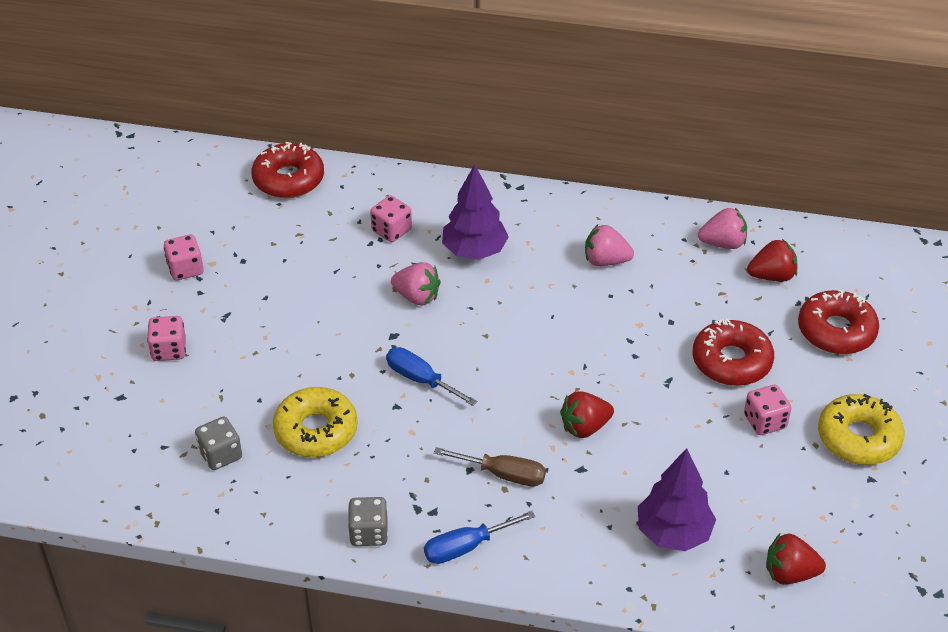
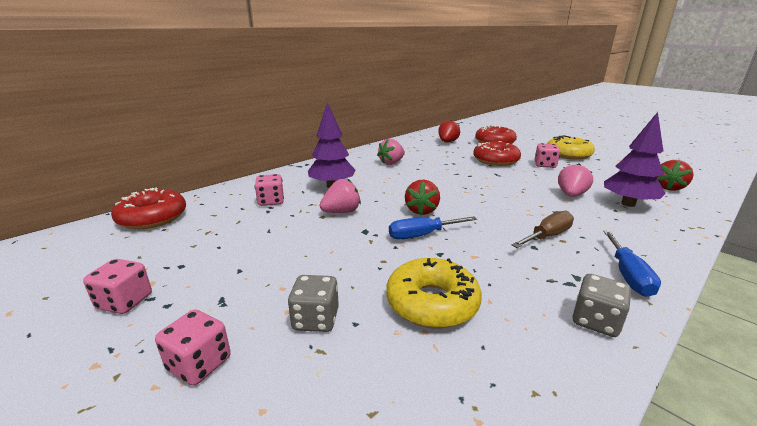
camera: 55 degrees left, 20 degrees down
grey dice [195,417,242,470] -> grey dice moved to [288,275,339,332]
red strawberry [560,391,614,438] -> red strawberry moved to [405,180,440,215]
pink strawberry [698,208,747,249] -> pink strawberry moved to [558,163,593,197]

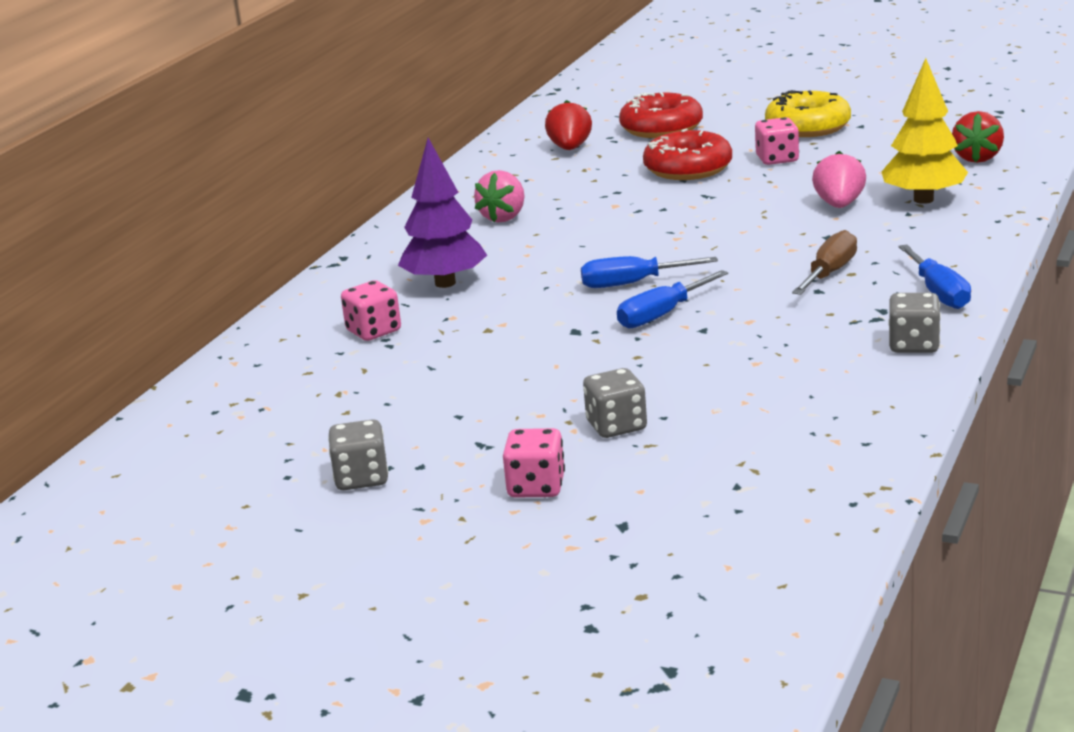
camera: 20 degrees left, 0 degrees up
pink dice [83,259,152,314] -> grey dice [328,419,388,490]
red donut [111,188,186,229] -> none
pink strawberry [320,178,361,213] -> none
yellow donut [386,258,482,328] -> none
red strawberry [405,180,440,215] -> blue screwdriver [581,256,718,288]
purple tree [604,112,666,207] -> yellow tree [882,58,968,204]

